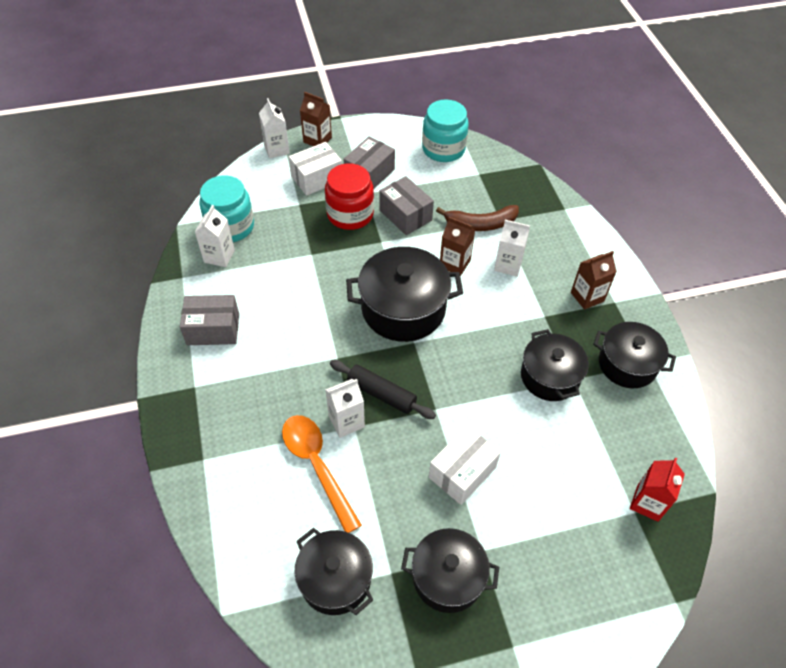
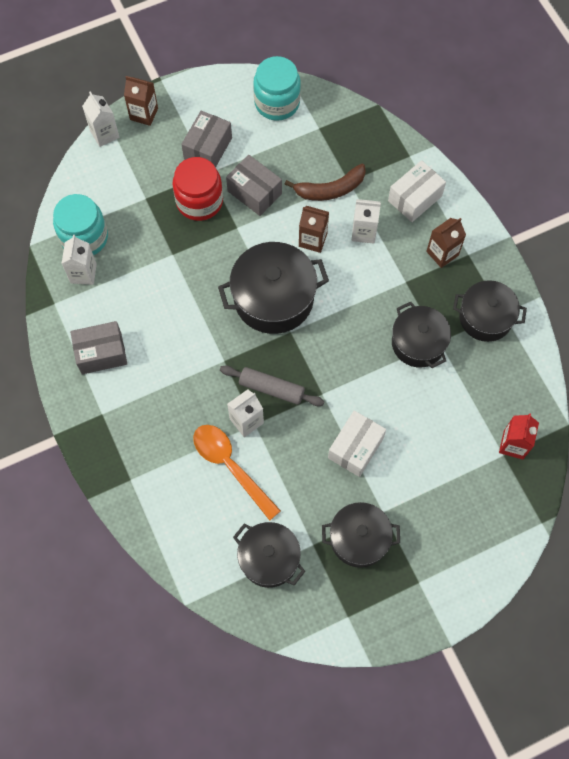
camera: 10 degrees left, 15 degrees up
white box [289,142,342,196] -> white box moved to [388,160,446,222]
black rolling pin [330,360,436,419] -> grey rolling pin [220,365,324,406]

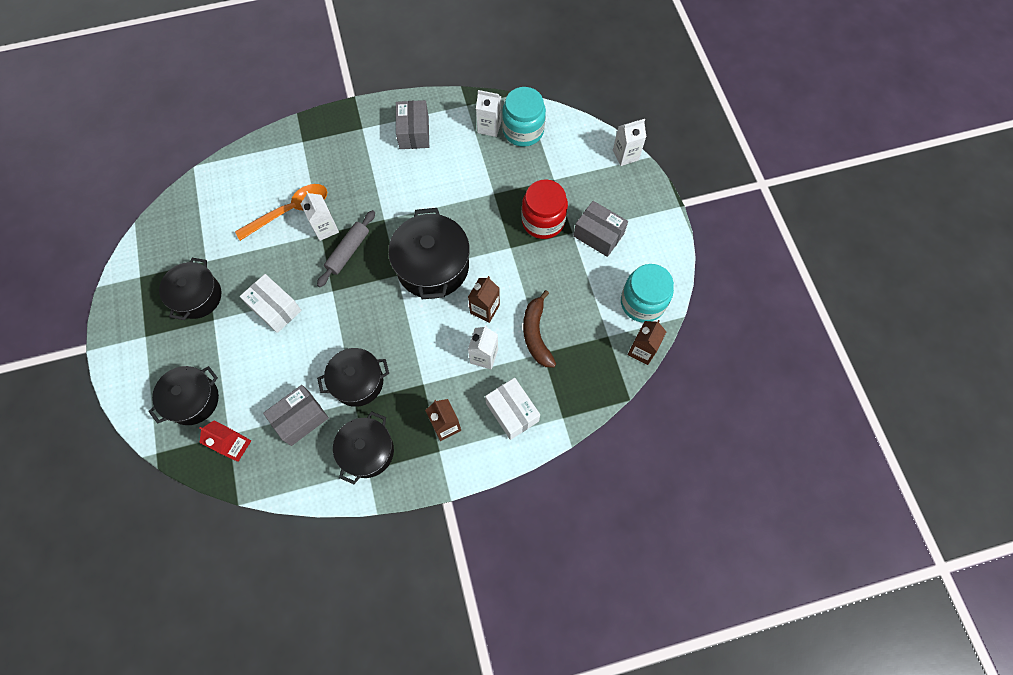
camera: 100 degrees right, 0 degrees up
brown carton [124,76,158,126] -> brown carton moved to [628,320,667,365]
grey box [226,155,282,216] -> grey box moved to [263,385,329,446]
black pot [233,522,305,588] -> black pot moved to [149,366,219,425]

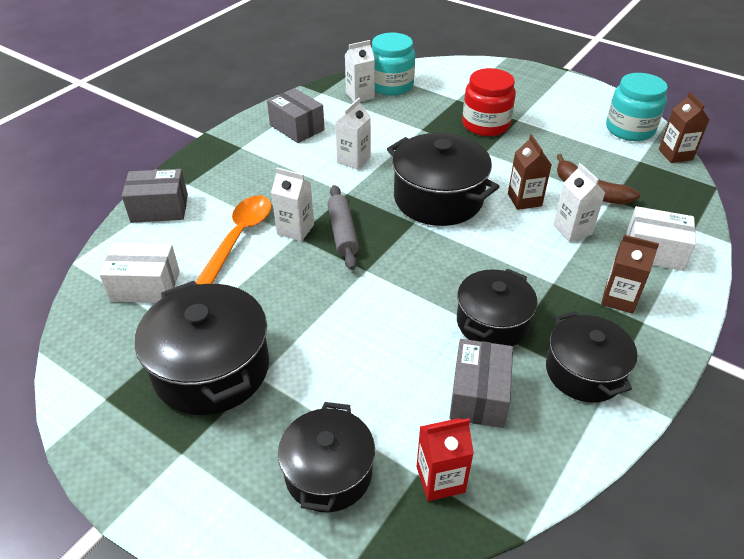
camera: 40 degrees left, 25 degrees down
black pot [159,258,221,320] -> black pot [135,281,269,415], size x1.50
white box [240,274,302,333] -> white box moved to [99,243,180,303]
grey box [573,201,628,257] -> grey box moved to [122,169,188,223]
white carton [613,119,646,166] -> white carton moved to [335,98,371,170]

